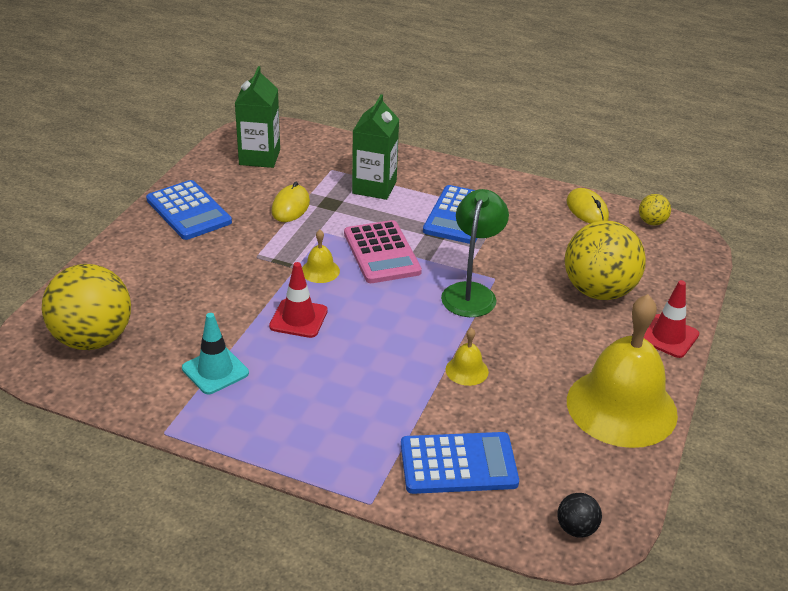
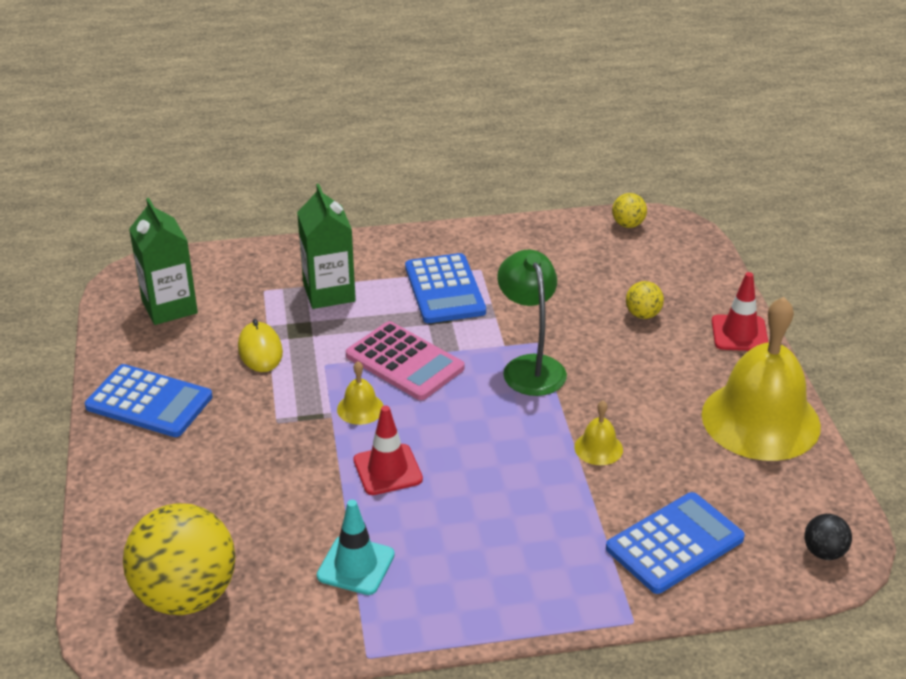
camera: 30 degrees left, 0 degrees up
yellow ball [565,221,646,300] -> yellow ball [626,281,664,319], size x0.44
yellow mouse [566,188,609,224] -> none

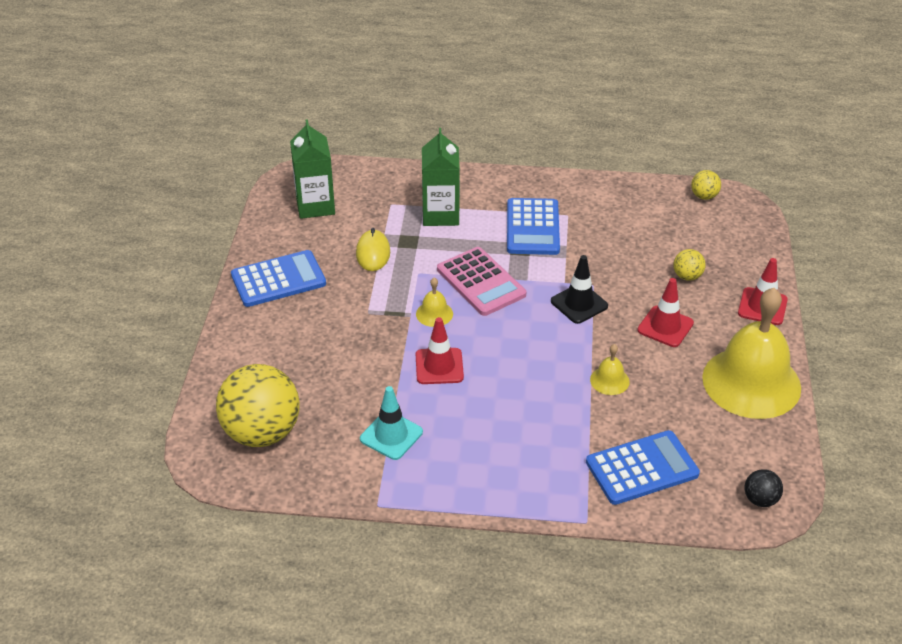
camera: 15 degrees right, 5 degrees up
blue calculator [85,364,213,437] -> blue calculator turned 60 degrees counterclockwise [231,250,326,307]
green lamp [497,250,567,396] -> black traffic cone [551,255,608,324]
none -> red traffic cone [637,278,694,347]

